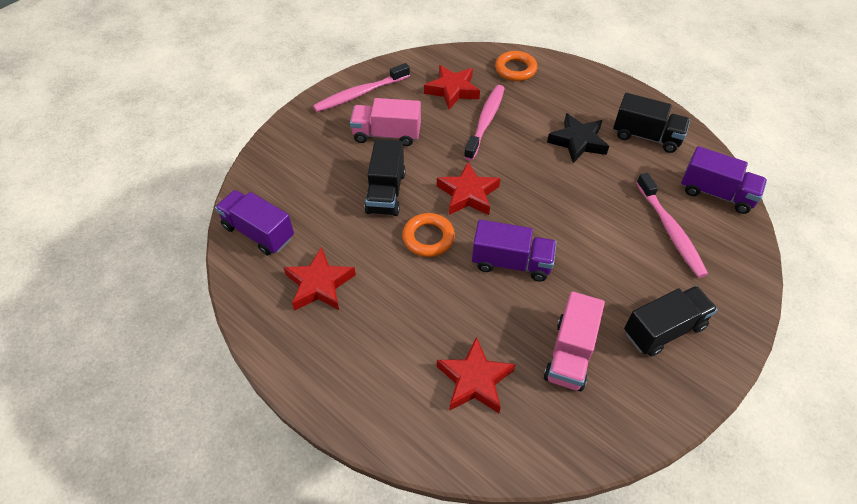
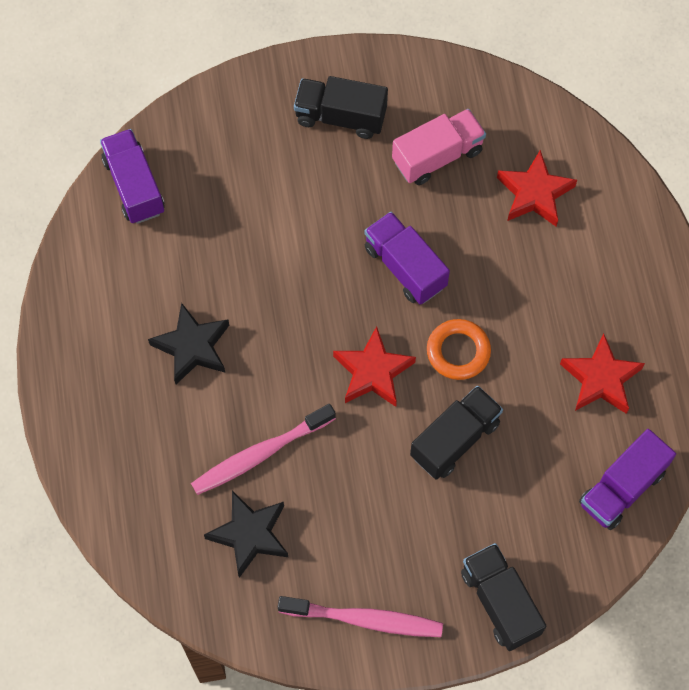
camera: 140 degrees left, 15 degrees up
purple truck [215,190,294,255] -> purple truck turned 60 degrees clockwise [579,429,676,530]
pink truck [350,98,421,146] -> none
red star [424,65,480,110] -> black star [204,491,288,578]
orange ring [495,51,537,81] -> none
black truck [613,93,690,153] -> black truck moved to [461,543,546,651]
pink toothbrush [636,173,708,278] -> none

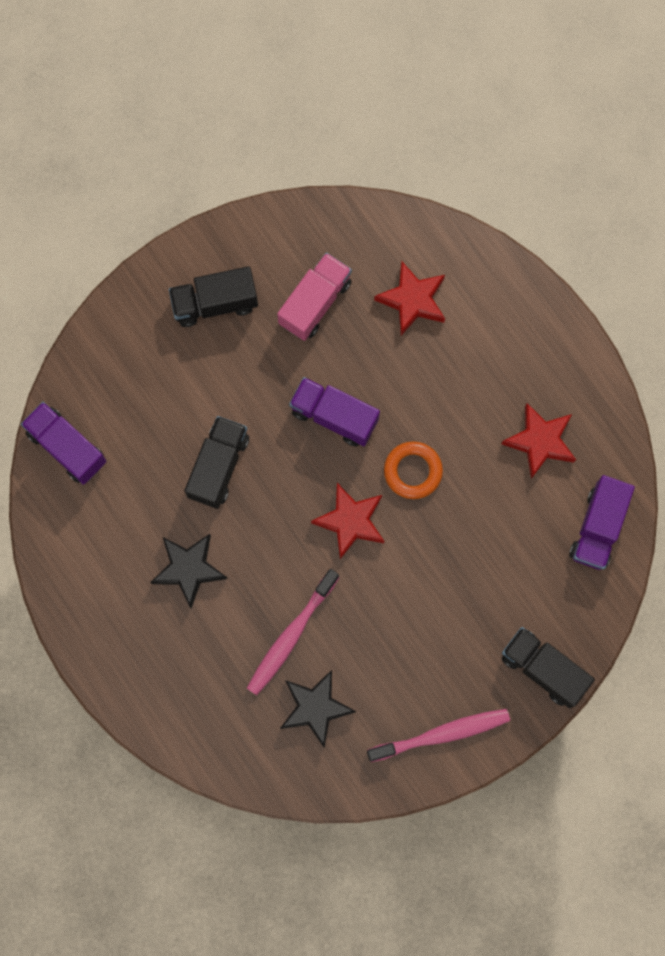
camera: 25 degrees left, 10 degrees up
black truck [410,386,503,480] -> black truck moved to [185,416,249,509]

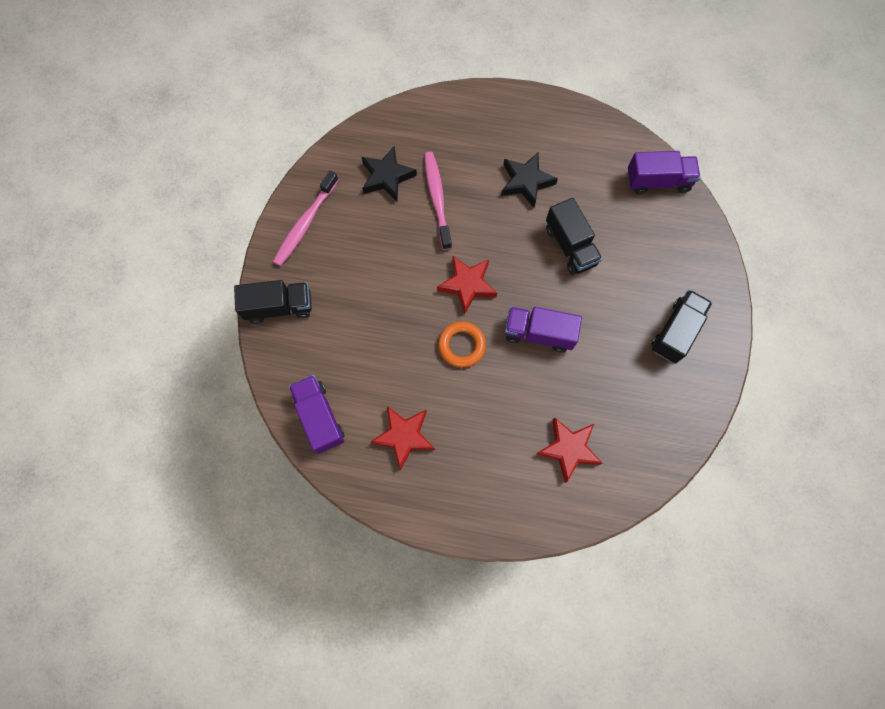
camera: 135 degrees right, 5 degrees down
pink truck [277,253,352,341] -> none
purple truck [289,377,380,447] -> purple truck turned 150 degrees counterclockwise [505,307,582,353]

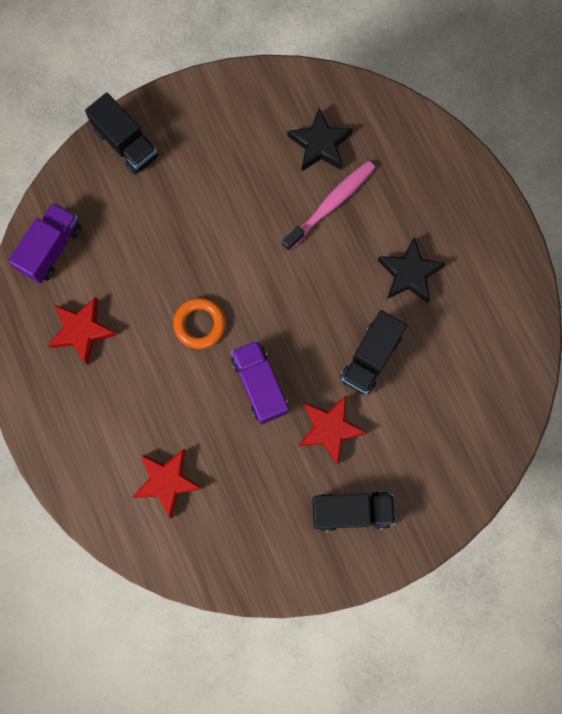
camera: 55 degrees right, 5 degrees up
pink toothbrush [273,171,339,266] -> none
red star [437,256,497,315] -> red star moved to [299,396,367,464]
purple truck [628,151,700,194] -> none

